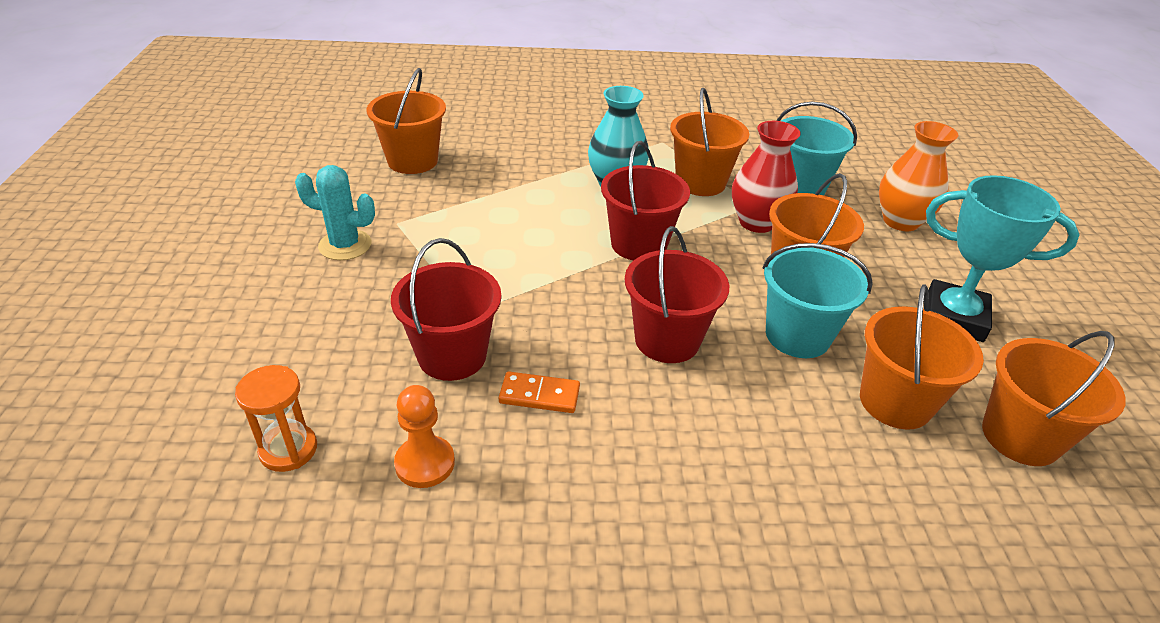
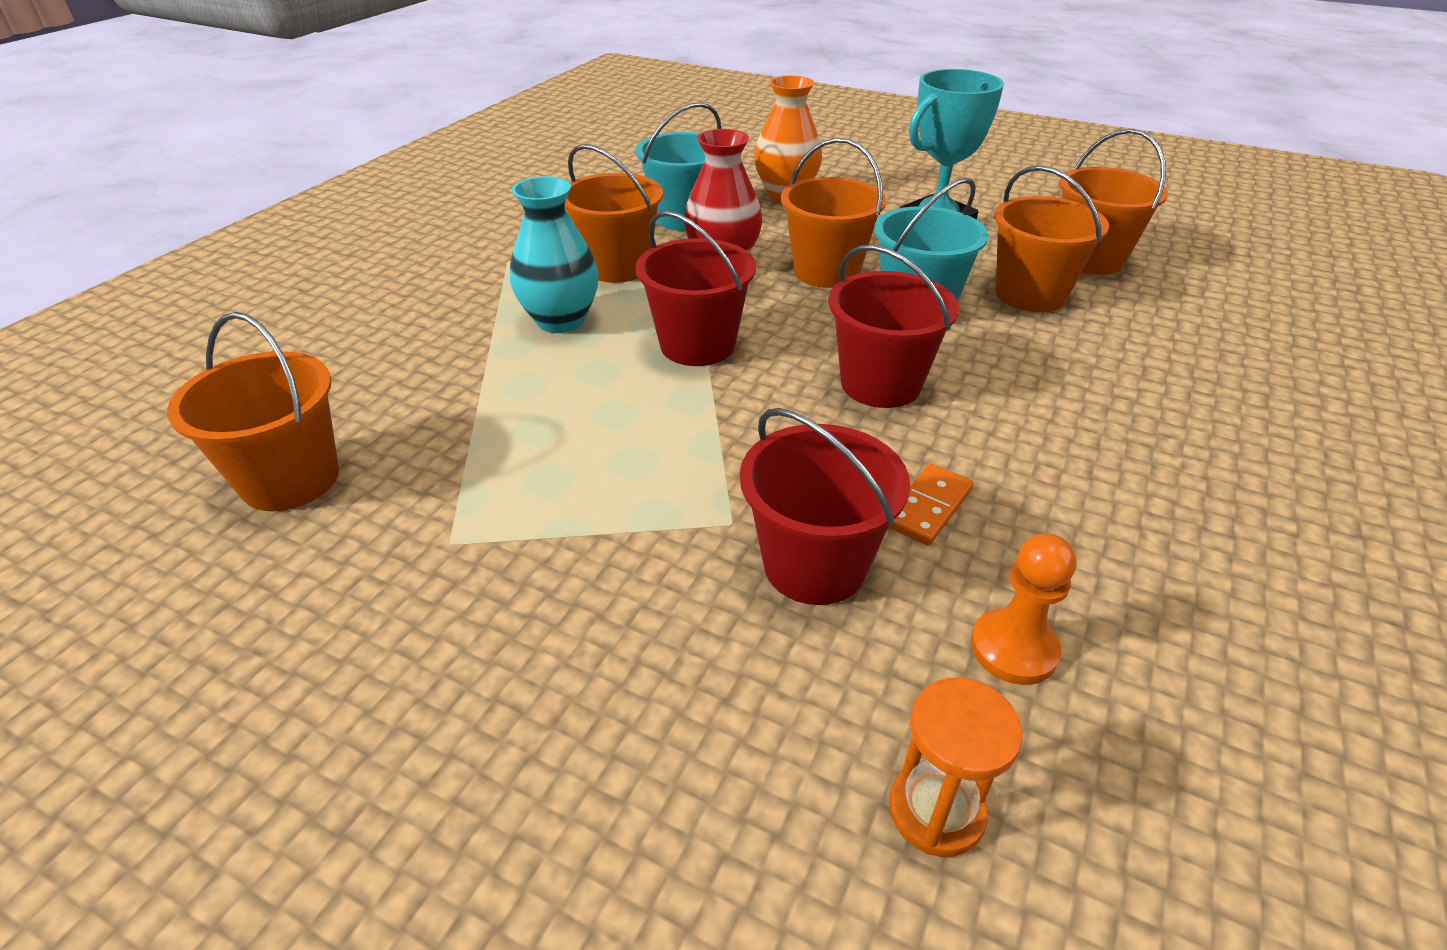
camera: 60 degrees left, 0 degrees up
turquoise cactus [295,165,375,260] -> none

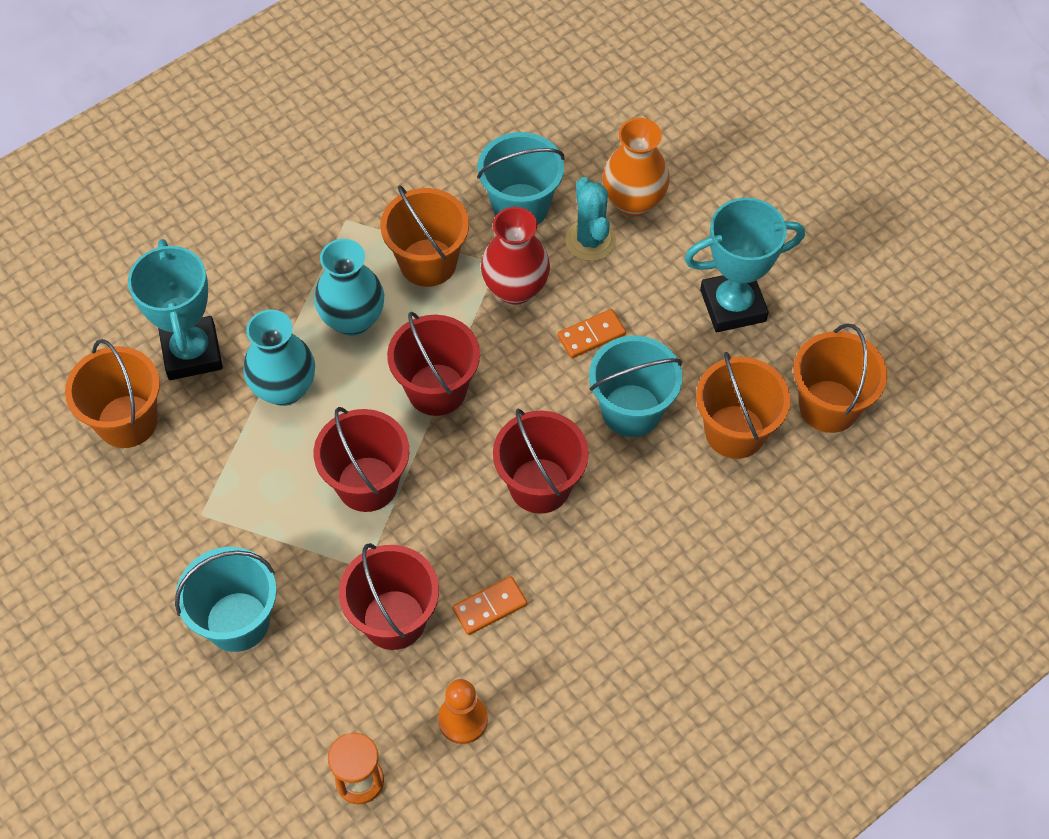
camera: 25 degrees right, 20 degrees up
orange bucket [781,138,886,288] -> orange domino [557,309,626,358]
none -> turquoise trophy [128,239,223,380]
none -> turquoise bucket [175,547,277,652]
none -> turquoise vase [243,310,315,406]
none -> red bucket [314,407,409,512]
none -> turquoise cactus [565,177,616,261]

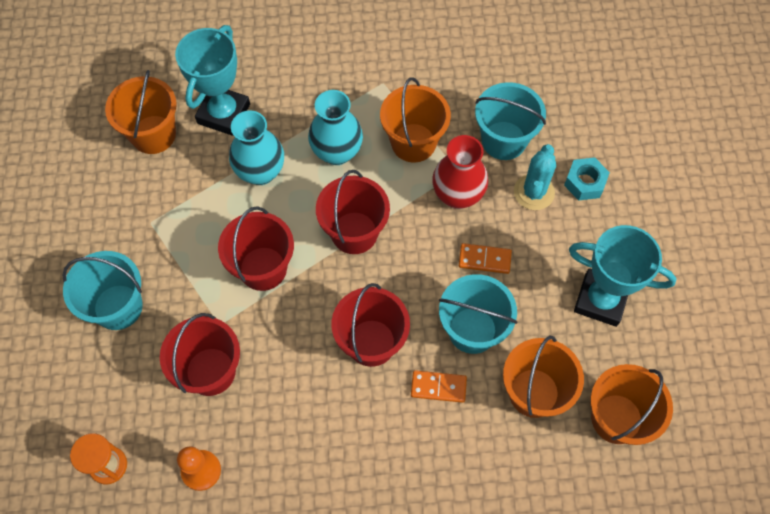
camera: 35 degrees right, 5 degrees up
orange domino [452,576,527,635] -> orange domino moved to [411,370,467,403]
orange vase [603,118,670,217] -> turquoise nut [564,157,610,201]

